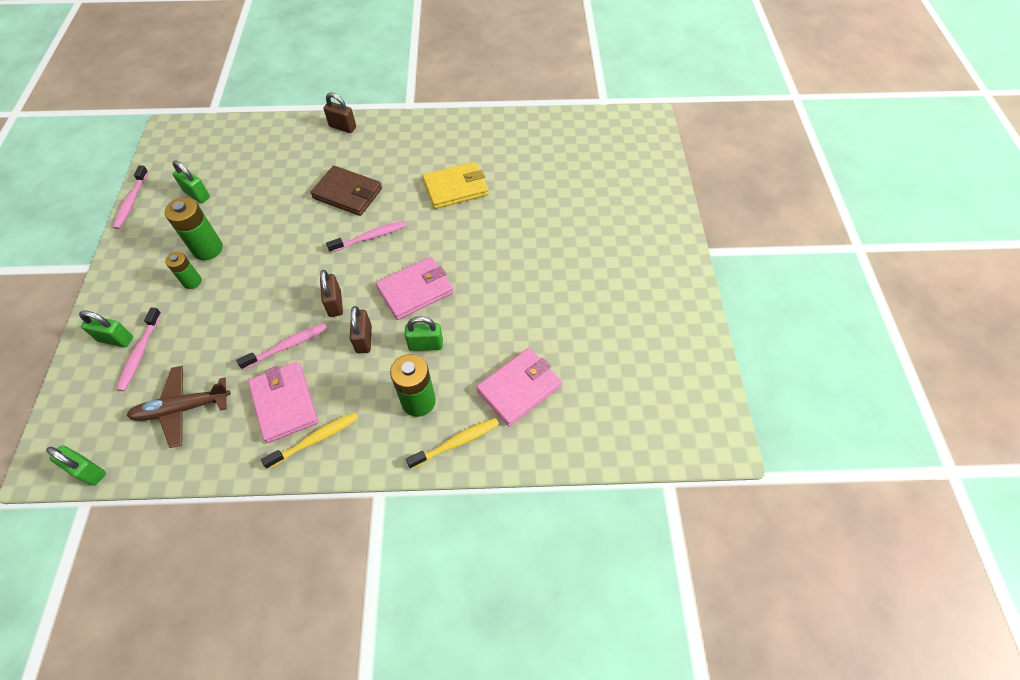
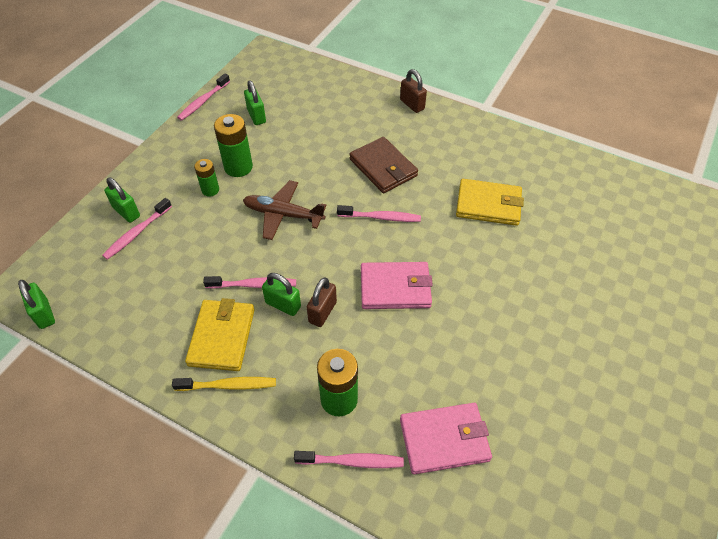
camera: 30 degrees right, 5 degrees down
brown plane [127,366,231,448] -> brown plane moved to [243,180,327,240]
pink wallet [248,362,319,443] -> yellow wallet [185,298,255,371]
brown padlock [320,270,343,317] -> none
green padlock [405,316,443,351] -> green padlock moved to [262,273,301,316]
yellow toothbrush [406,418,499,469] -> pink toothbrush [294,451,404,468]

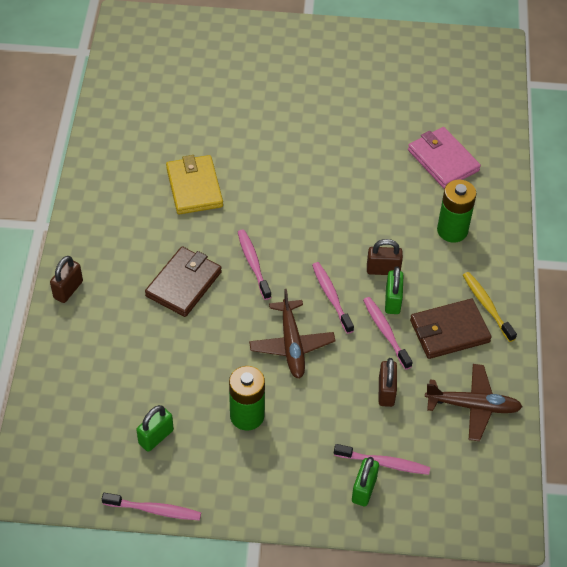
camera: 115 degrees left, 0 degrees up
green padlock [18,280,55,329] -> none
yellow wallet [185,298,255,371] -> brown wallet [410,299,492,359]
green battery [194,159,219,197] -> none
pink toothbrush [294,451,404,468] -> pink toothbrush moved to [312,262,354,334]
pink wallet [361,262,433,309] -> none
none -> brown padlock [379,358,397,407]
none -> brown plane [425,364,523,441]

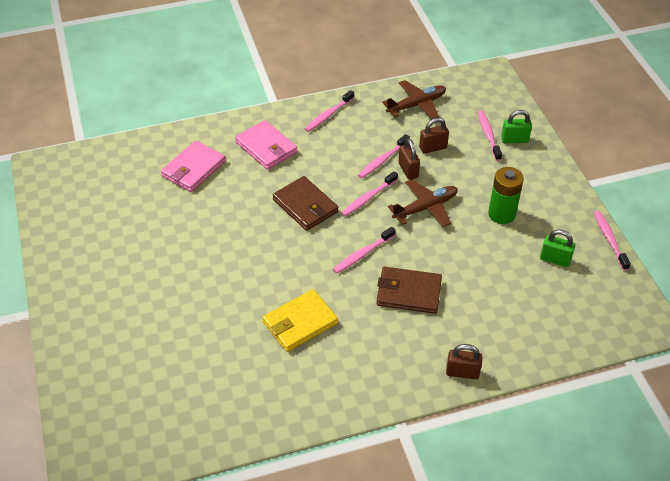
camera: 110 degrees left, 5 degrees down
brown padlock [367,239,403,275] -> brown padlock moved to [398,138,420,180]
green padlock [385,266,404,314] -> none
brown wallet [410,299,492,359] -> brown wallet moved to [273,176,338,231]
brown plane [425,364,523,441] -> brown plane turned 75 degrees clockwise [382,80,446,119]
green battery [437,180,477,243] -> pink wallet [235,120,298,170]
yellow toothbrush [463,272,517,342] -> pink toothbrush [304,90,354,132]

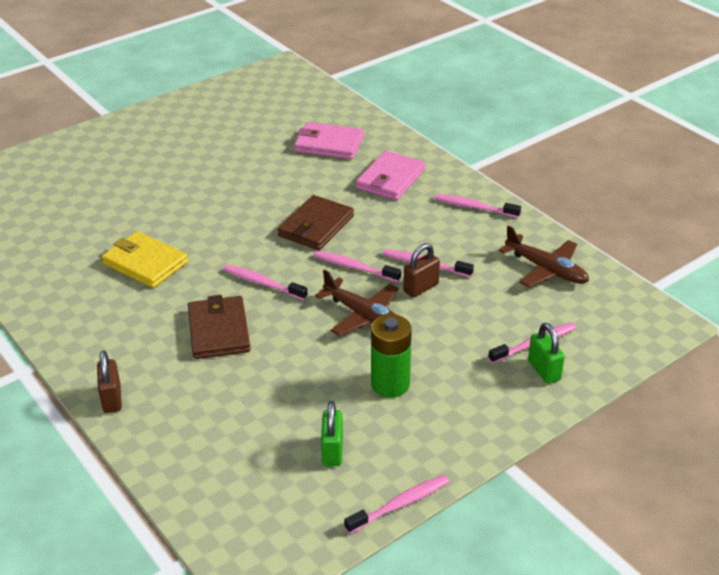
camera: 70 degrees right, 10 degrees down
brown padlock [419,118,449,154] -> none

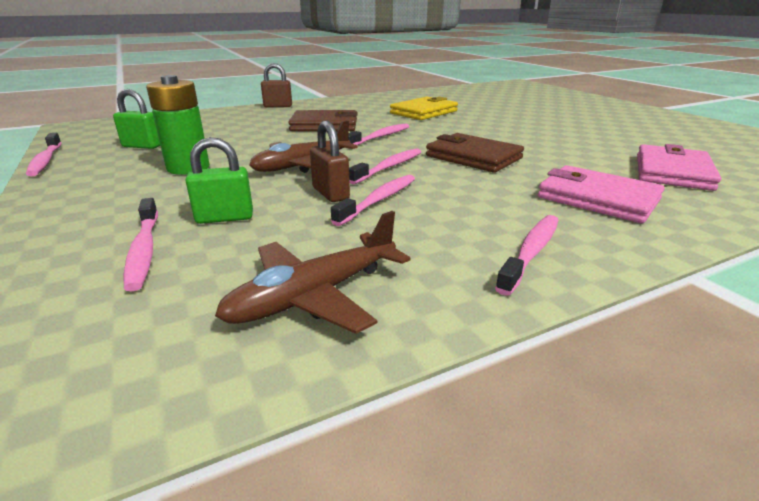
camera: 100 degrees right, 10 degrees down
green padlock [528,323,565,384] -> green padlock moved to [186,137,253,224]

